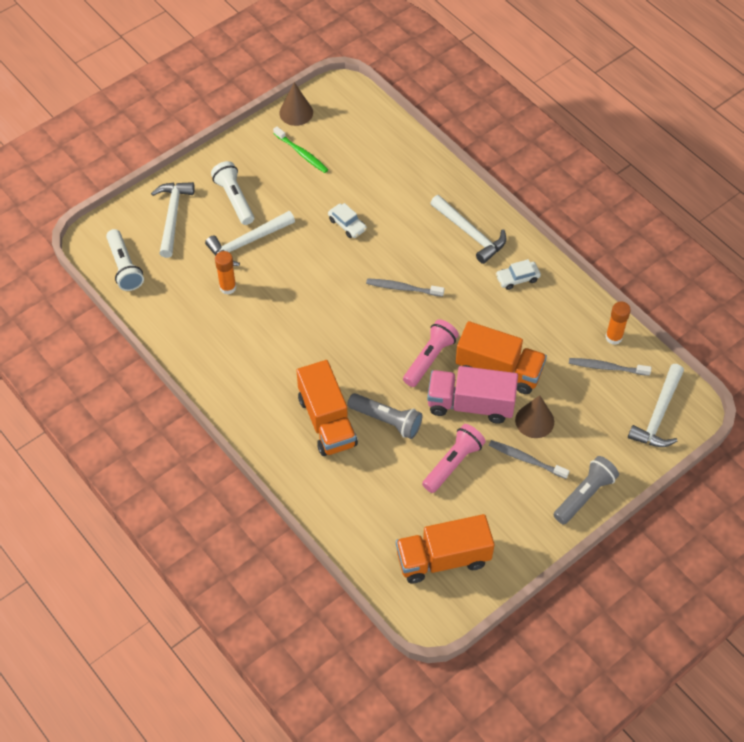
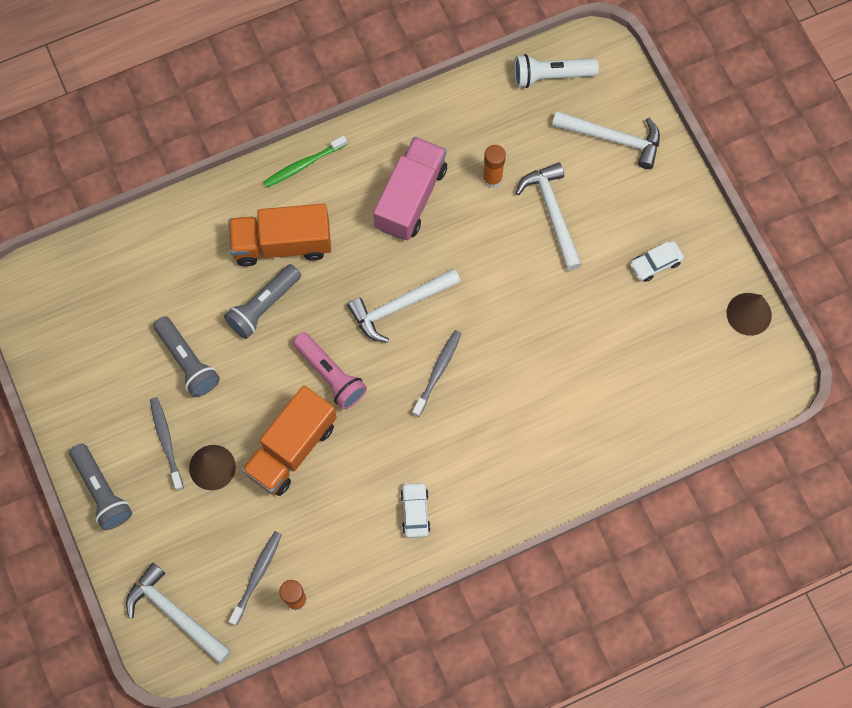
camera: 105 degrees right, 15 degrees up
white flashlight [211,161,254,225] -> none
green toothbrush [273,126,329,173] -> green toothbrush moved to [263,135,347,188]
white car [328,203,367,238] -> white car moved to [630,241,684,282]
orange truck [396,514,494,584] -> none
pink flashlight [422,424,486,493] -> grey flashlight [153,317,220,397]
pink truck [427,366,518,424] -> pink truck moved to [373,137,447,240]
white hammer [430,195,506,264] -> white hammer moved to [347,268,461,343]
grey toothbrush [489,440,570,479] -> grey toothbrush turned 60 degrees counterclockwise [150,397,184,491]

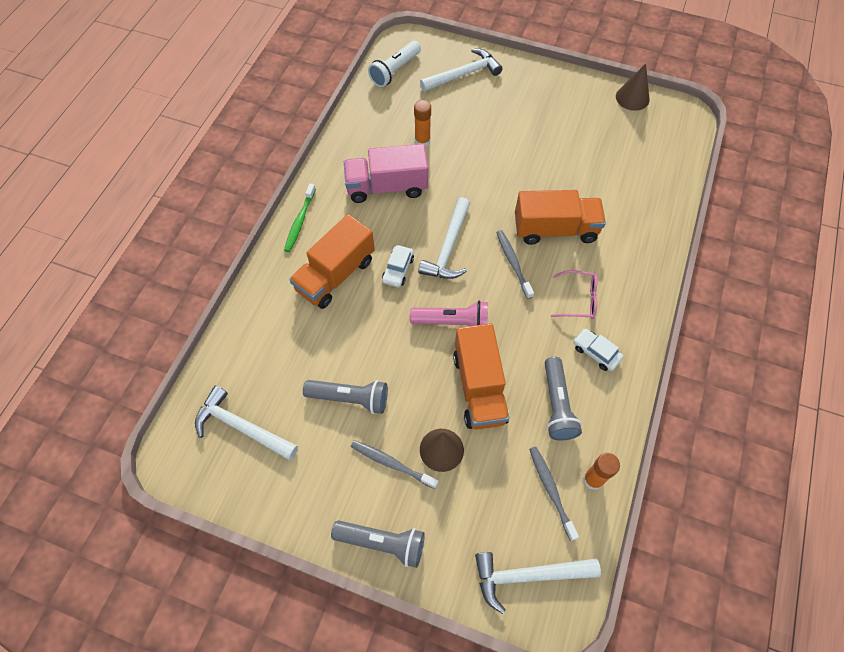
camera: 45 degrees left, 10 degrees down
grey flashlight [224,264,301,339] -> grey flashlight moved to [545,357,582,440]
pink truck [373,137,447,240] -> pink truck turned 75 degrees counterclockwise [344,144,428,203]
white hammer [516,162,582,271] -> white hammer moved to [195,386,298,460]
white car [630,241,684,282] -> white car moved to [382,245,414,287]
none -> orange truck [515,190,606,245]
none -> pink glasses [551,270,598,319]

